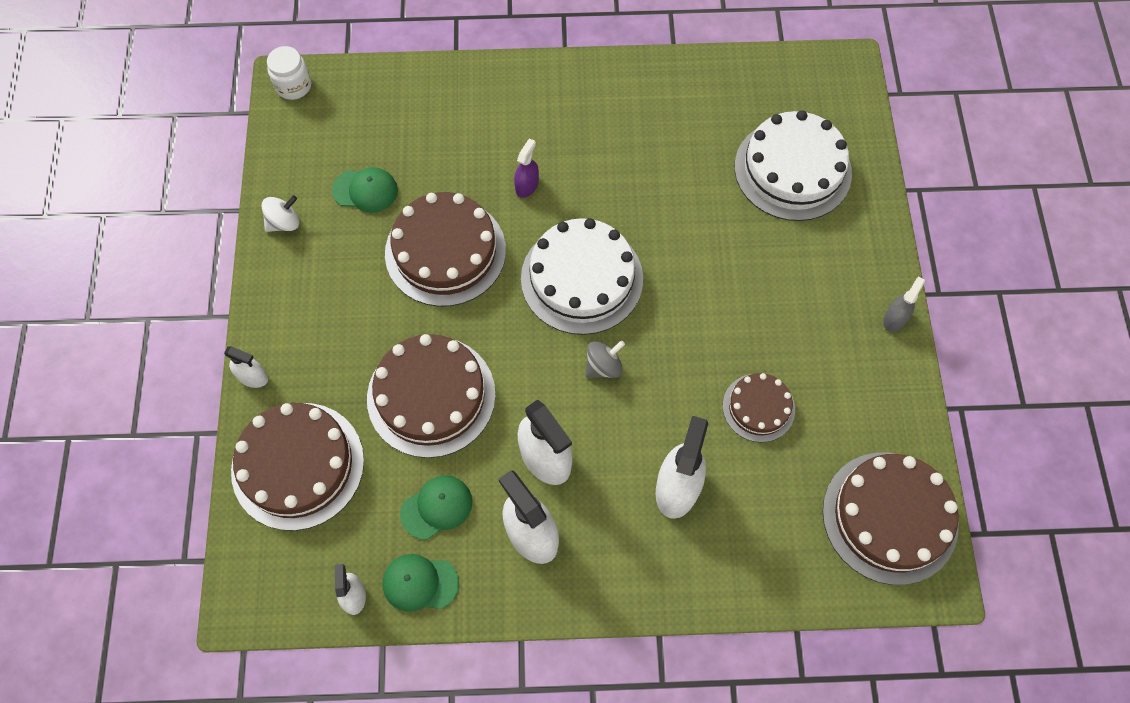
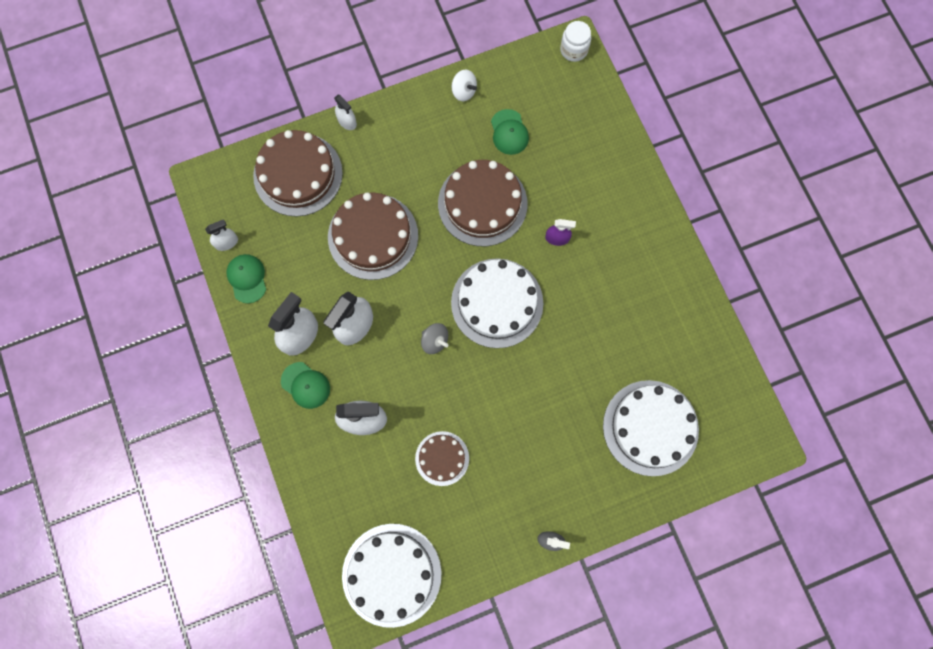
camera: 70 degrees right, 10 degrees up
white spray bottle [224,346,268,388] -> white spray bottle turned 45 degrees counterclockwise [334,94,357,130]
green cap [400,475,472,540] -> green cap moved to [281,362,330,409]
brown cake [823,453,959,585] -> white cake [342,524,442,628]

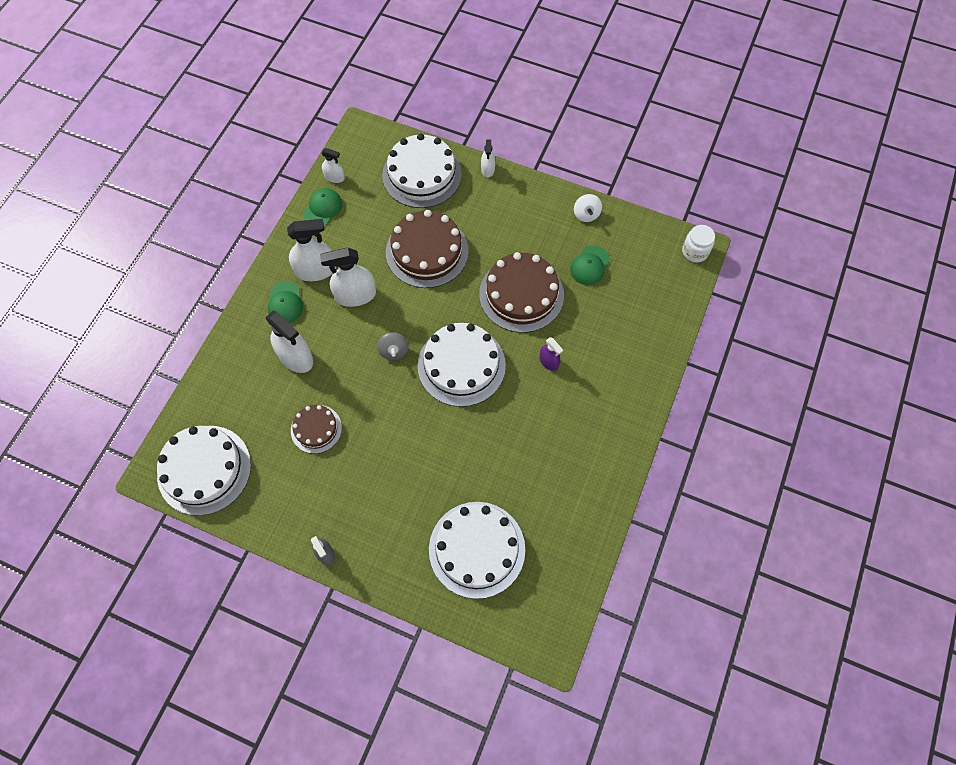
camera: 45 degrees right, 10 degrees down
brown cake [253,130,343,217] -> white cake [382,133,462,208]

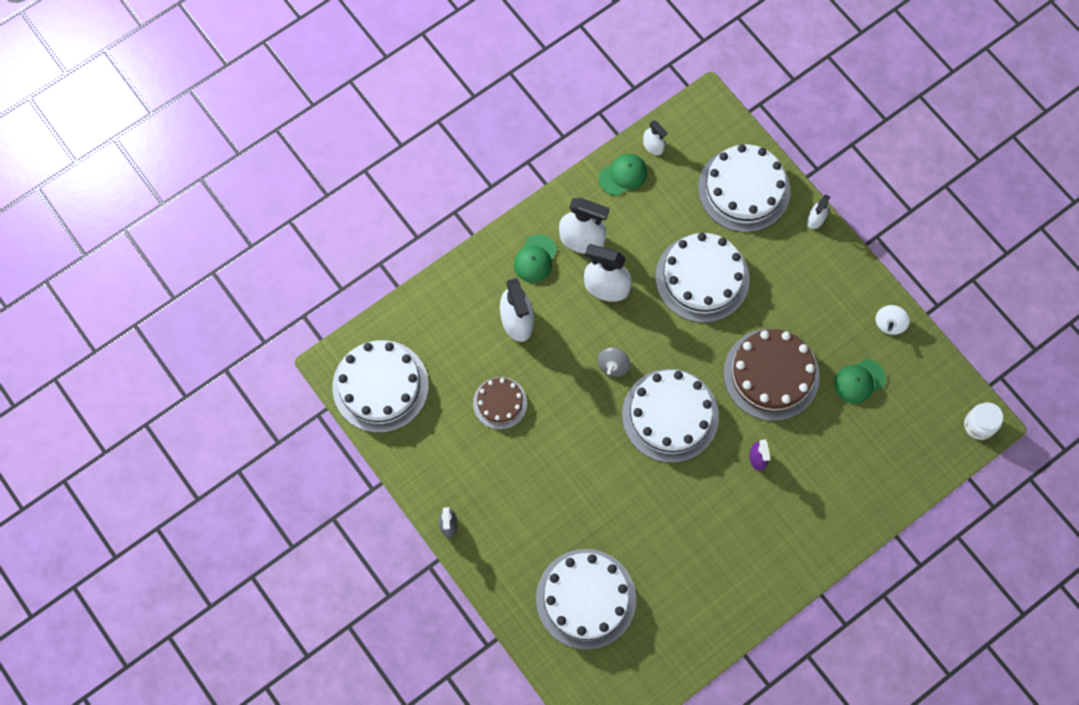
camera: 30 degrees right, 5 degrees up
brown cake [386,210,469,288] -> white cake [655,233,750,323]

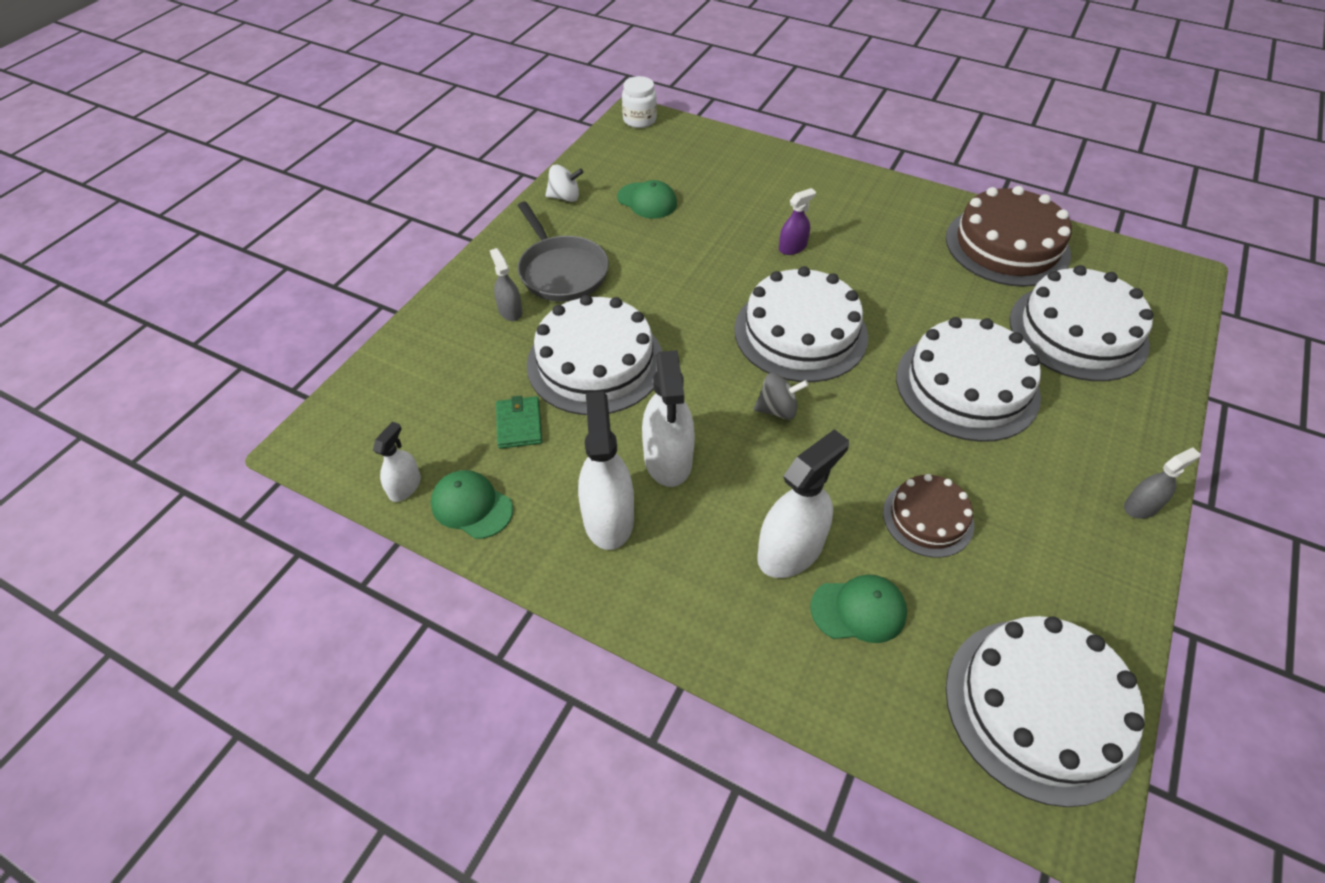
camera: 115 degrees left, 20 degrees down
green cap [514,234,557,283] -> green cap moved to [810,575,907,643]
white cake [698,144,791,232] -> white cake moved to [896,317,1041,442]
brown cake [723,329,820,421] -> brown cake moved to [946,186,1072,287]
white spray bottle [807,195,830,229] -> none
none -> grey spray bottle [490,248,523,321]
none -> green wallet [496,396,542,449]
none -> grey pan [518,201,609,302]

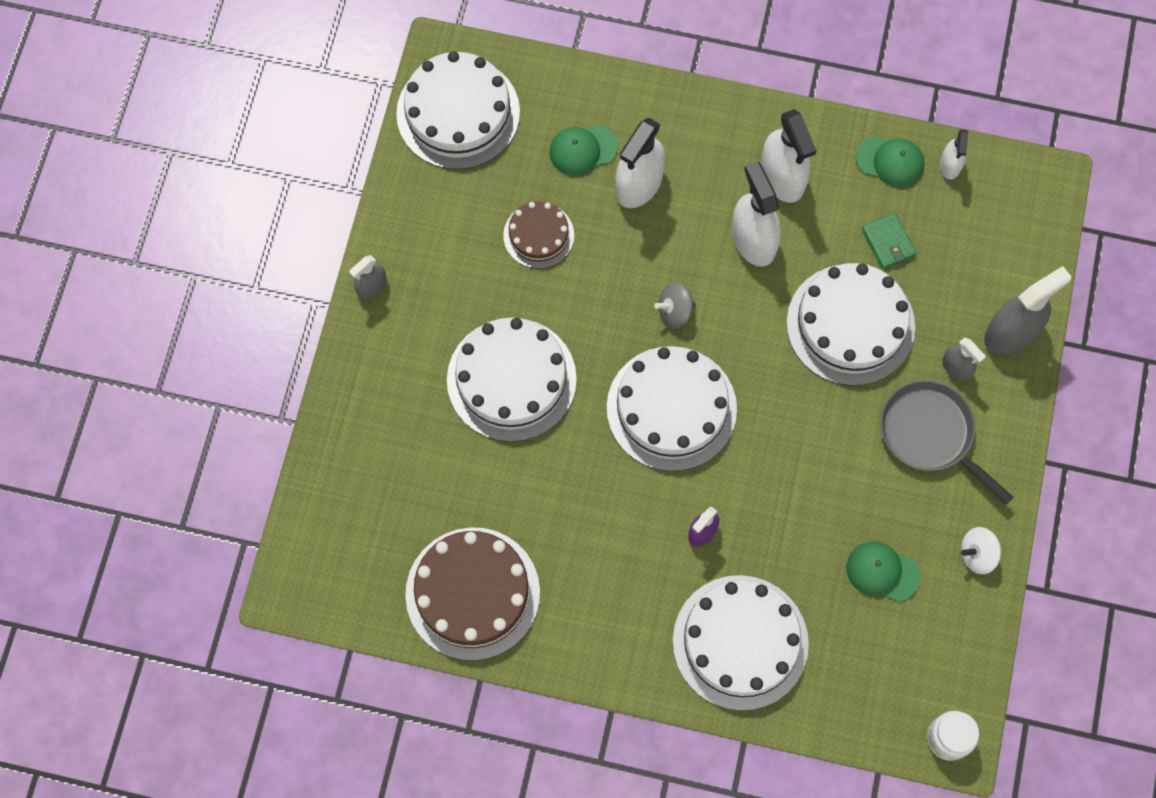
camera: 165 degrees right, 20 degrees up
white cake [1009,265,1153,381] -> white cake moved to [673,575,809,711]
none -> grey spray bottle [984,266,1071,355]

